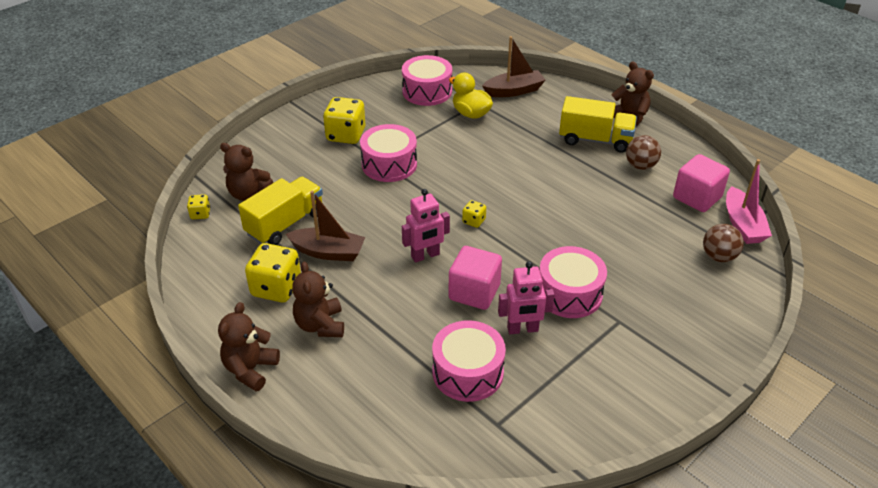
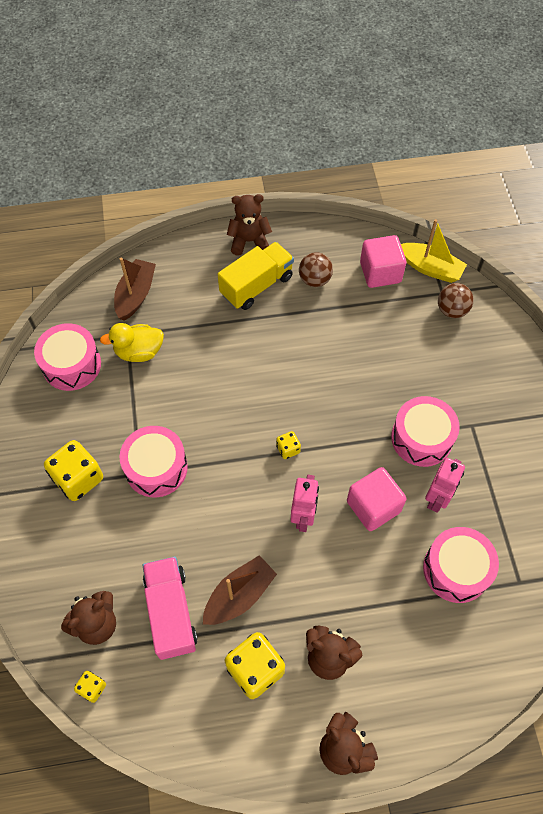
camera: 55 degrees left, 20 degrees up
yellow truck [238,177,323,245] -> pink truck [142,556,197,660]
pink boat [726,159,772,244] -> yellow boat [401,219,467,283]

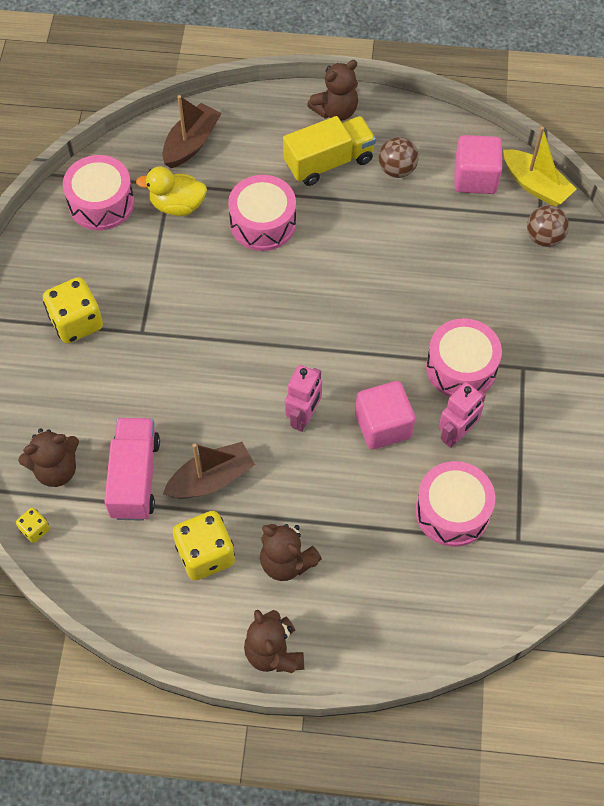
camera: 15 degrees right, 0 degrees up
pink drum [119,426,188,497] -> pink drum moved to [228,175,296,251]
brown teddy bear [227,194,272,256] -> brown teddy bear turned 135 degrees clockwise [307,60,358,121]
yellow dice [276,431,301,459] -> none

